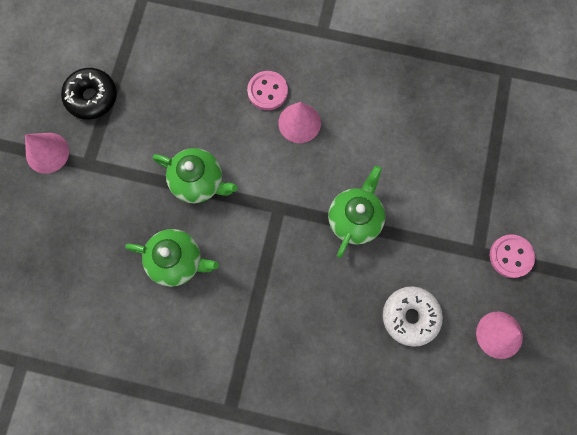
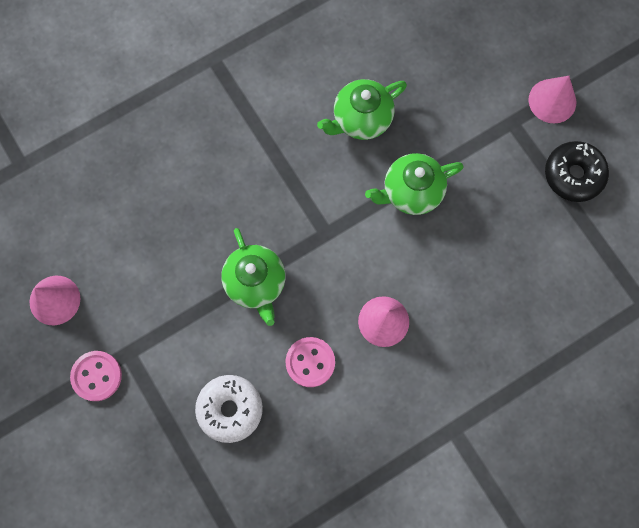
camera: 135 degrees right, 0 degrees up
pink button [247,71,288,110] -> pink button moved to [286,337,335,387]
white donut [383,286,443,347] -> white donut moved to [195,375,263,443]

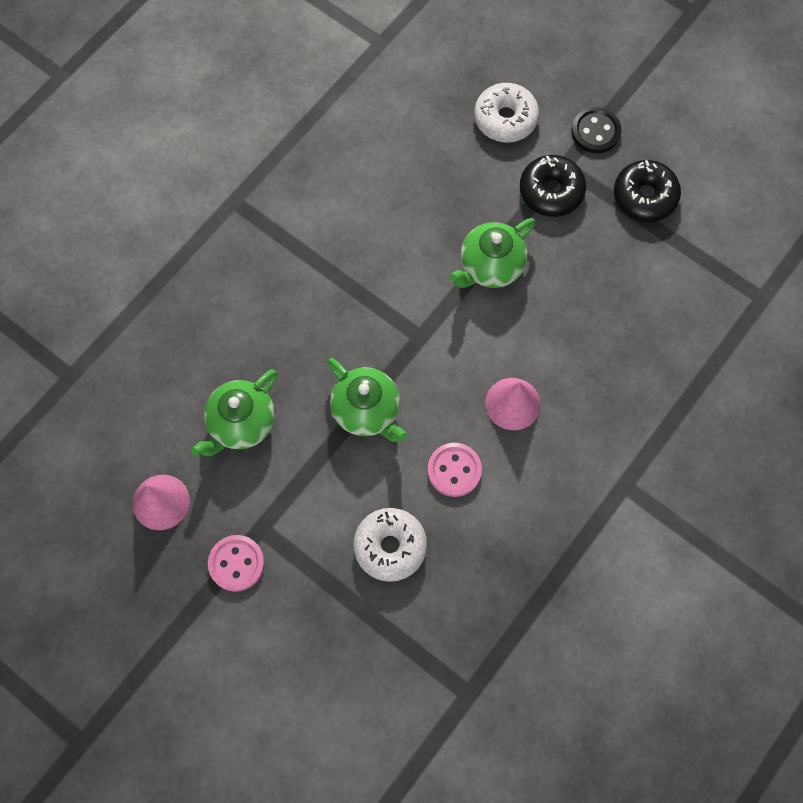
camera: 20 degrees left, 5 degrees down
green teapot [317,79,407,140] -> green teapot moved to [191,369,278,456]
pink cone [529,76,576,123] -> black button [572,107,621,153]
none -> white donut [474,83,539,142]
none -> black donut [520,155,586,217]

